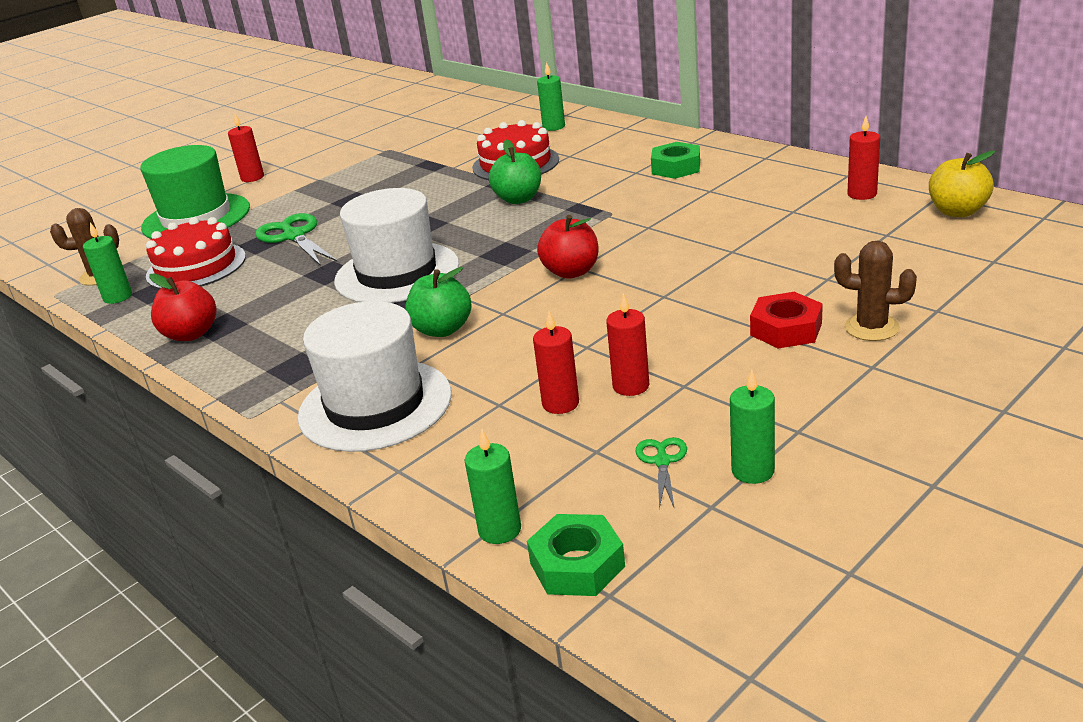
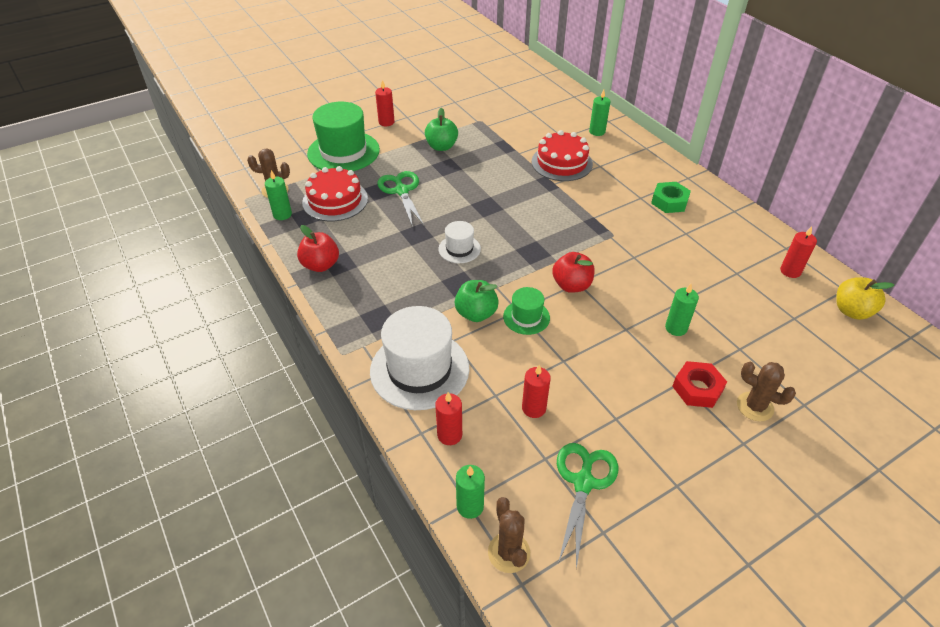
camera: 10 degrees right, 15 degrees up
white hat [334,188,459,303] -> white hat [438,221,481,263], size x0.50
green apple [489,139,541,204] -> green apple moved to [425,108,458,151]
green nut [527,514,625,596] -> brown cactus [488,497,530,573]
red candle [606,293,649,396] -> red candle moved to [435,392,462,445]
green scissors [635,437,687,509] -> green scissors [557,443,618,569], size x1.86
green candle [730,370,775,484] -> green candle moved to [665,284,699,336]
none -> green hat [503,287,550,335]

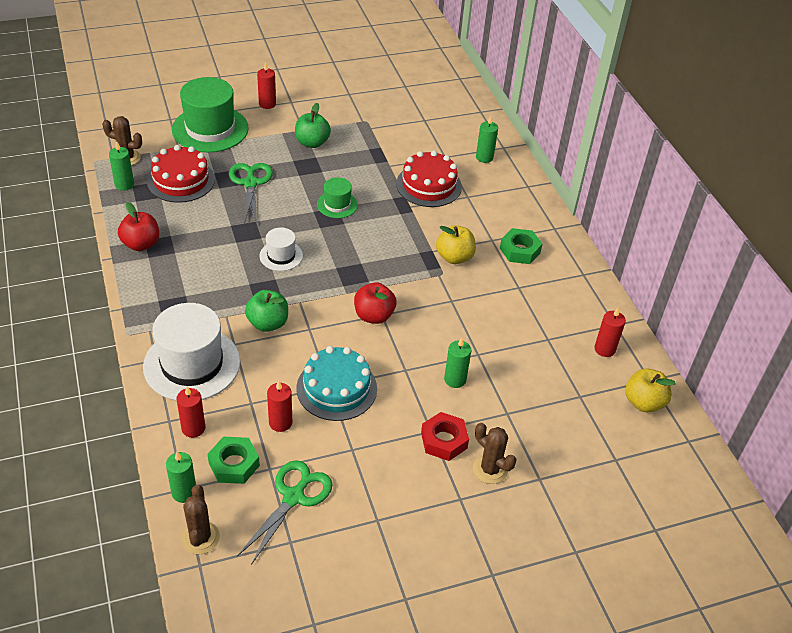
camera: 10 degrees right, 0 degrees up
green hat [503,287,550,335] -> green hat moved to [317,177,358,218]
none -> green nut [207,437,260,484]
none -> turquoise cake [297,346,377,421]
none -> yellow apple [436,225,476,264]

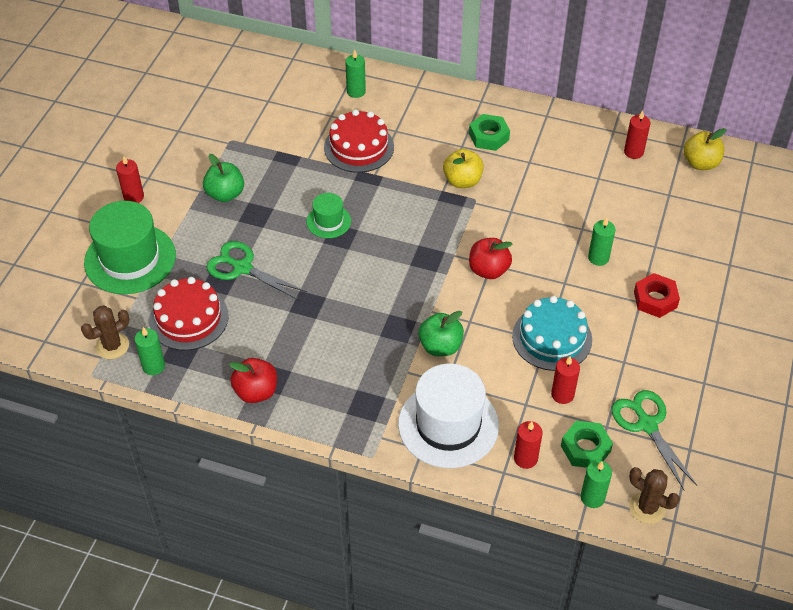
camera: 50 degrees left, 5 degrees up
white hat [259,228,303,271] -> none
brown cactus [473,423,517,484] -> none

